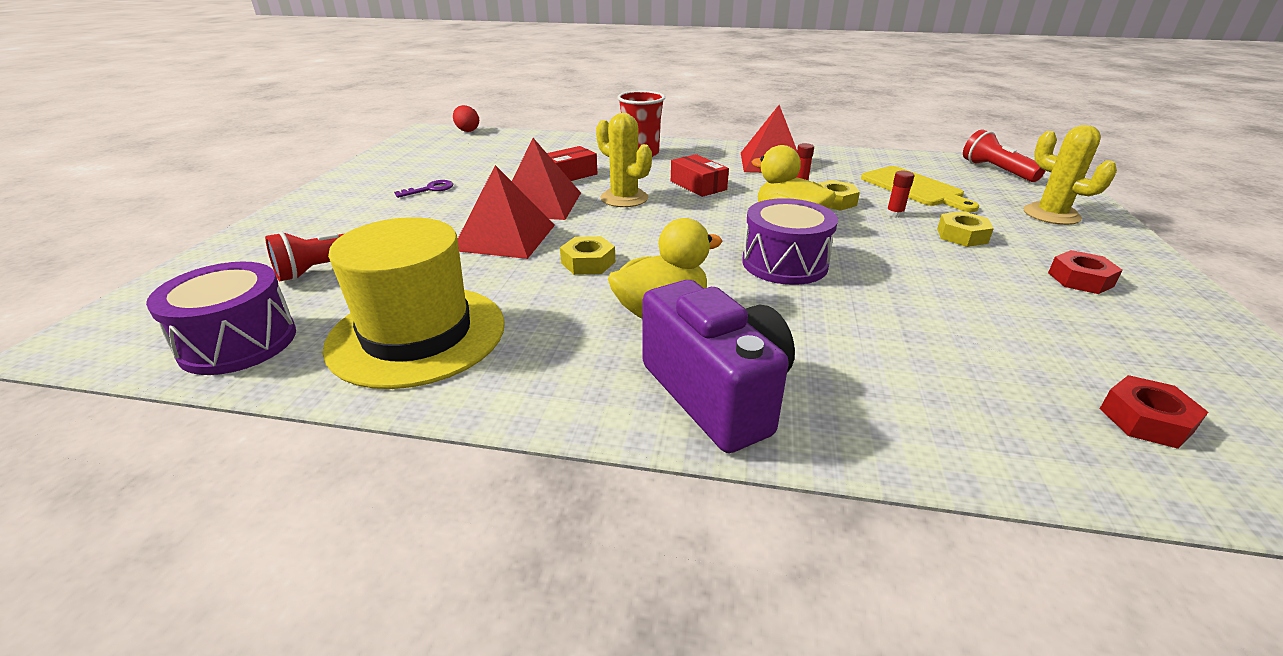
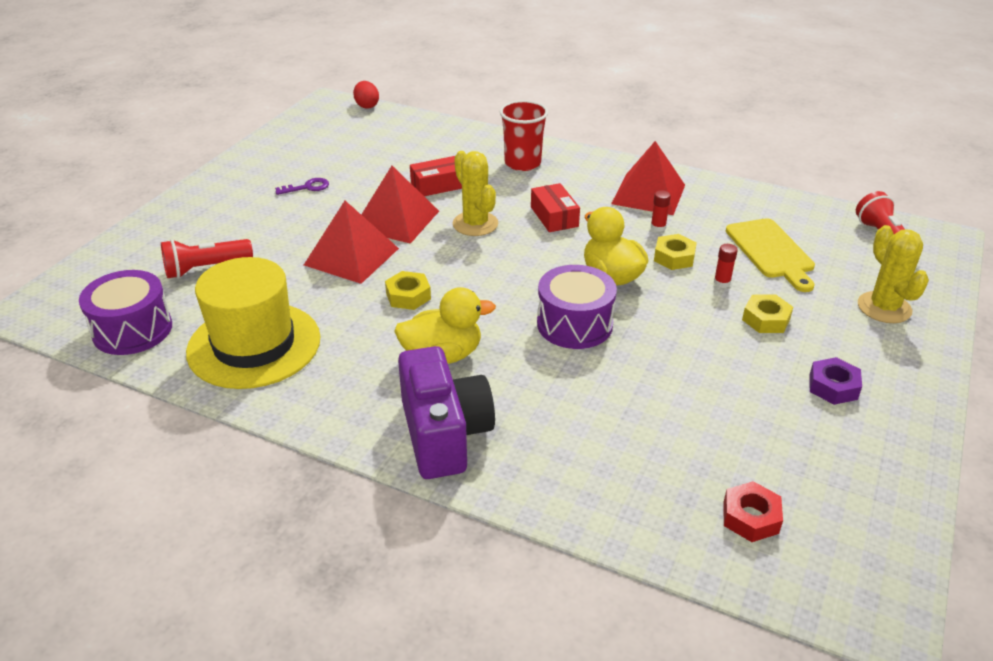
camera: 15 degrees right, 5 degrees up
red nut [1048,250,1123,294] -> purple nut [809,357,862,405]

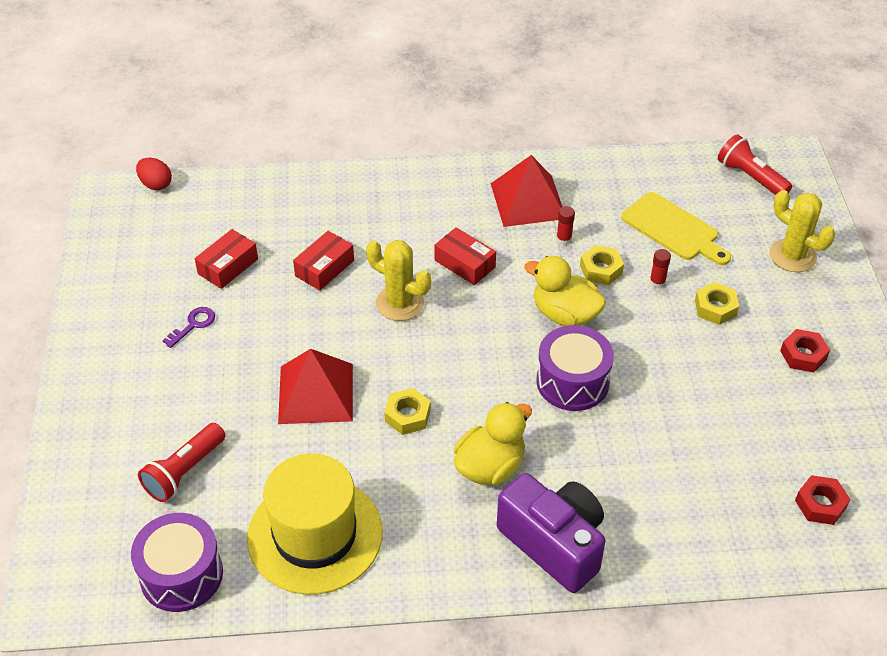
camera: 30 degrees left, 10 degrees up
red pyramid [361,166,439,244] -> none
red cup [500,100,548,171] -> none
purple nut [809,357,862,405] -> red nut [780,329,830,373]
none -> red box [195,229,258,289]

